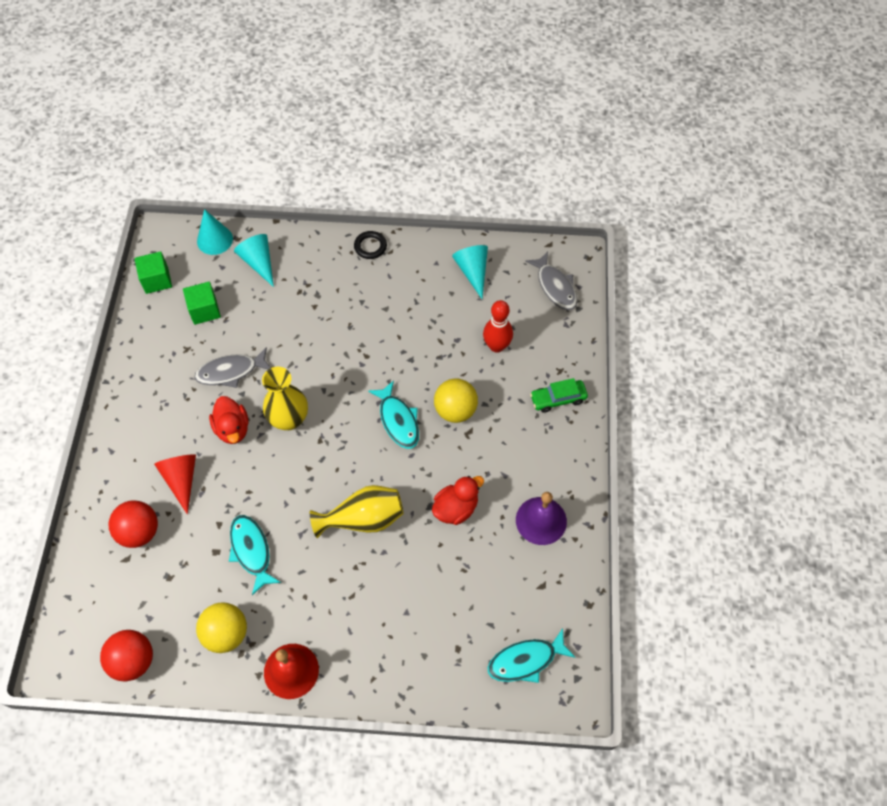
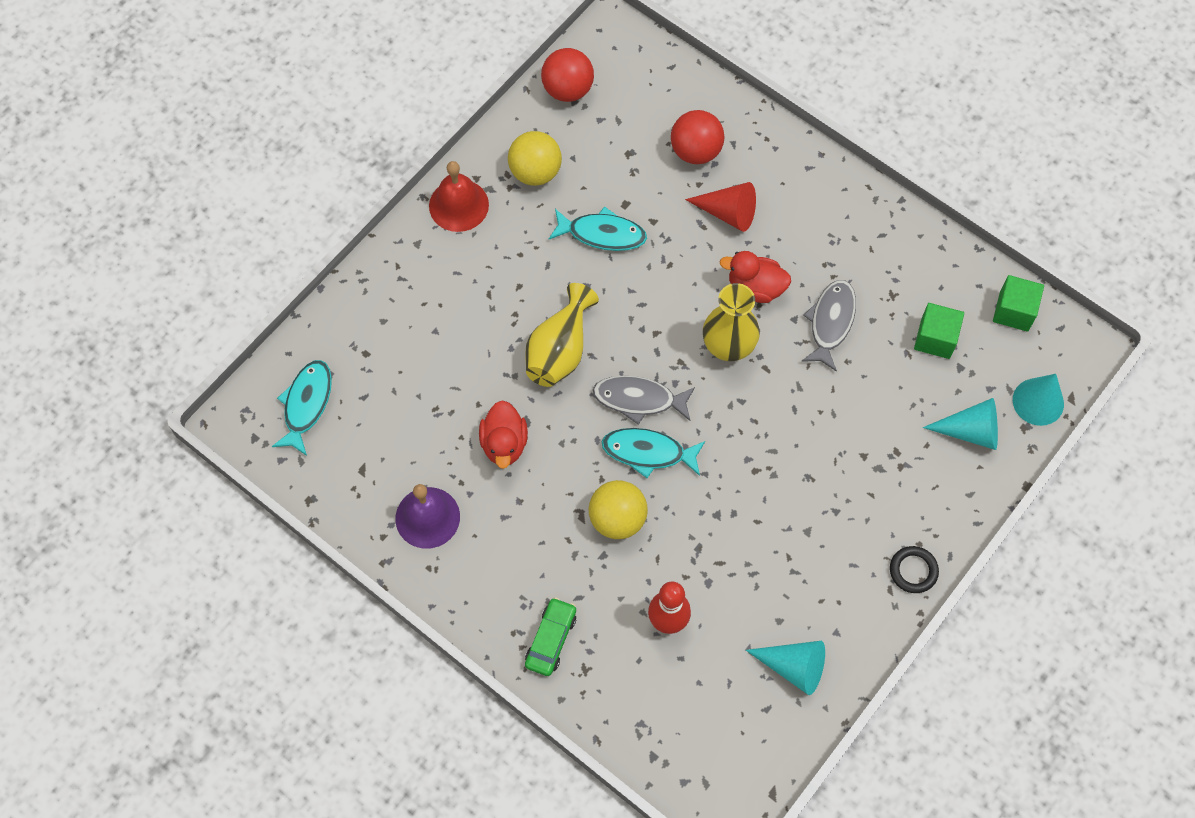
camera: 125 degrees right, 5 degrees up
grey fish [525,252,577,310] -> grey fish moved to [593,376,695,425]

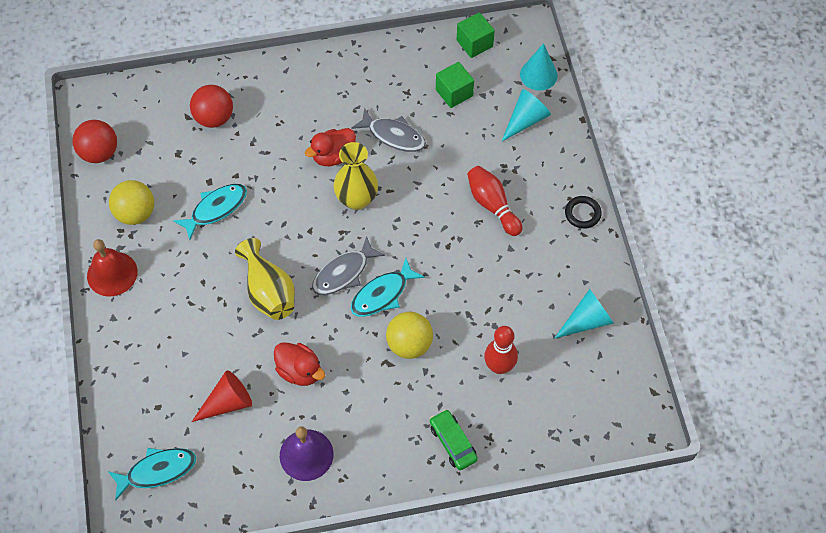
camera: 50 degrees left, 5 degrees down
turquoise fish [271,360,332,456] -> turquoise fish turned 105 degrees clockwise [108,448,196,500]
red cone [685,182,756,232] -> red cone moved to [192,370,252,422]
grey fish [801,280,856,372] -> grey fish turned 150 degrees clockwise [351,108,426,152]
none -> red bowling pin [467,166,523,236]

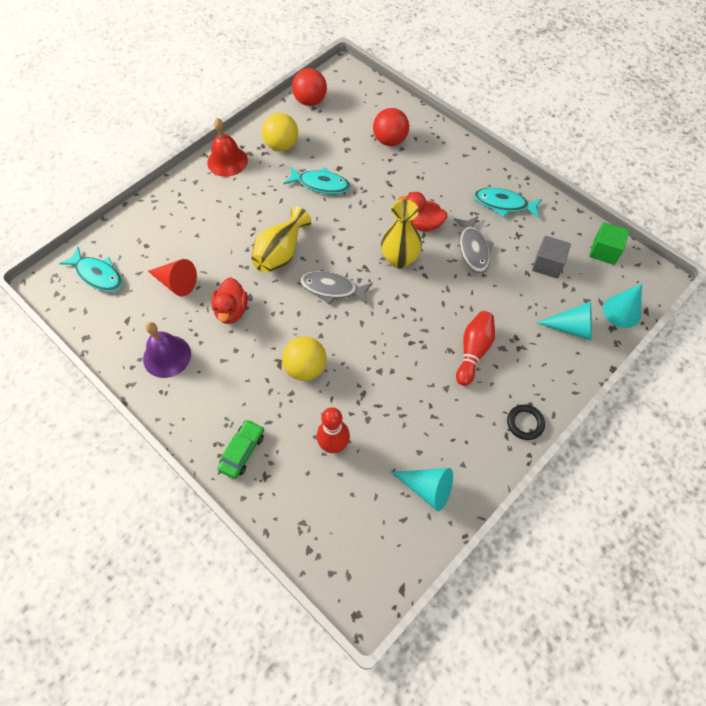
camera: 55 degrees right, 0 degrees up
turquoise fish [351,258,425,317] -> turquoise fish moved to [474,188,542,218]
green cube [436,62,474,108] -> grey cube [532,236,571,278]

